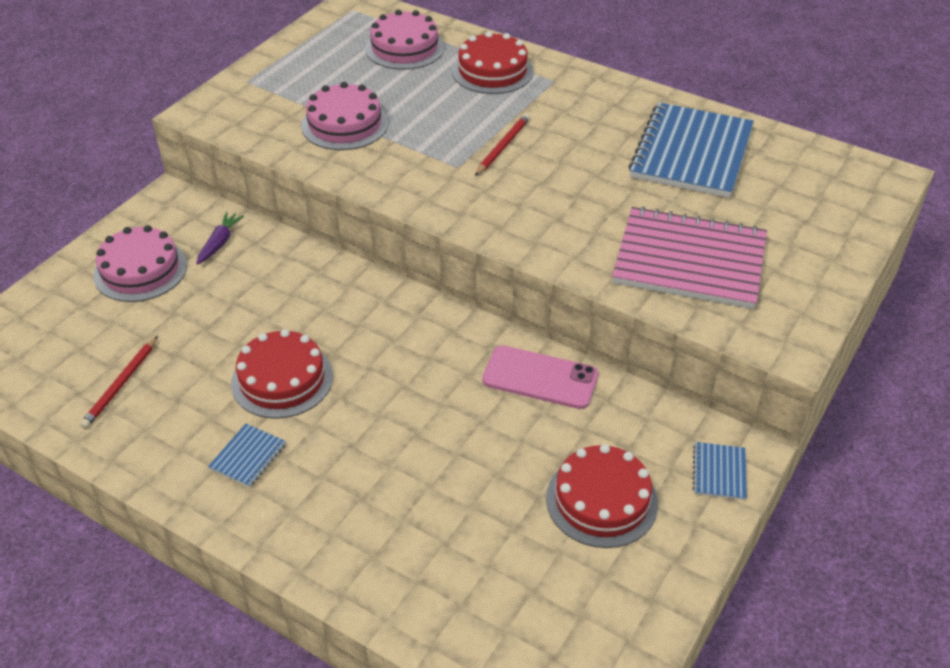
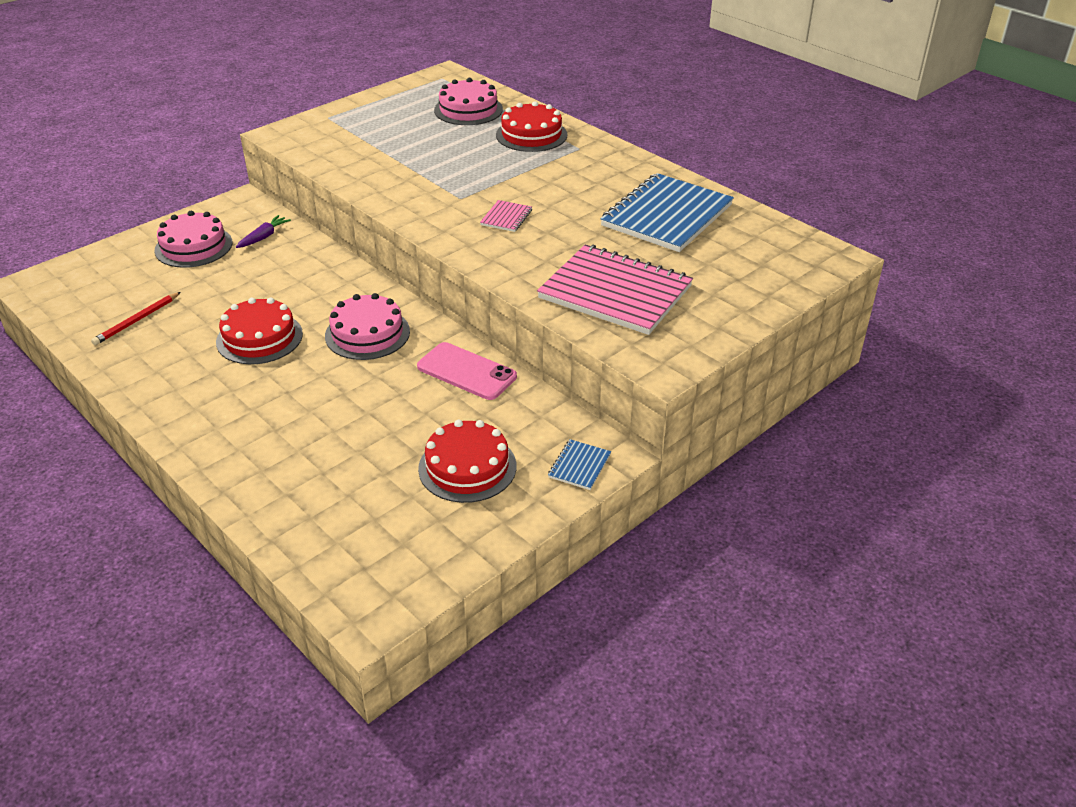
camera: 15 degrees right, 5 degrees down
blue notebook [208,423,286,487] -> none
pink cake [301,82,388,150] -> pink cake moved to [325,293,410,360]
red pencil [475,113,530,176] -> none
none -> pink notebook [480,200,532,232]

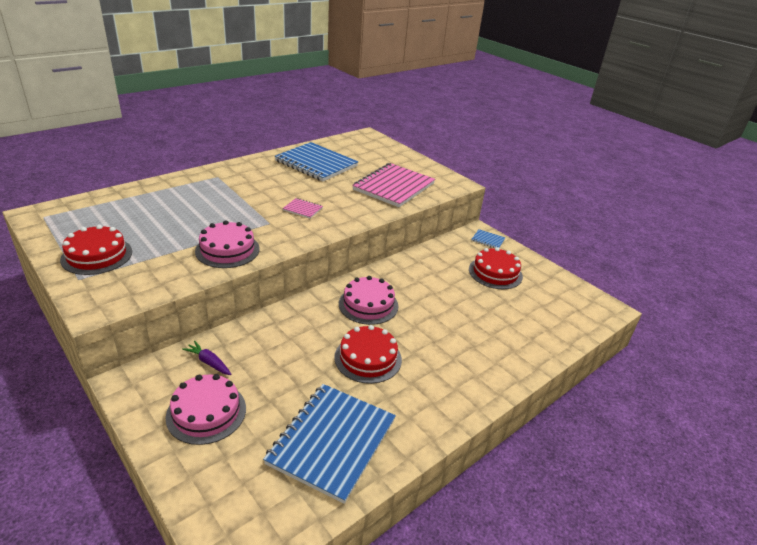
camera: 90 degrees left, 5 degrees down
red pencil [91,292,181,345] -> blue notebook [263,384,396,504]
pink phone [417,342,517,400] -> none
pink cake [434,78,503,125] -> pink cake moved to [195,220,260,268]
red cake [496,101,567,152] -> red cake moved to [60,225,132,275]

